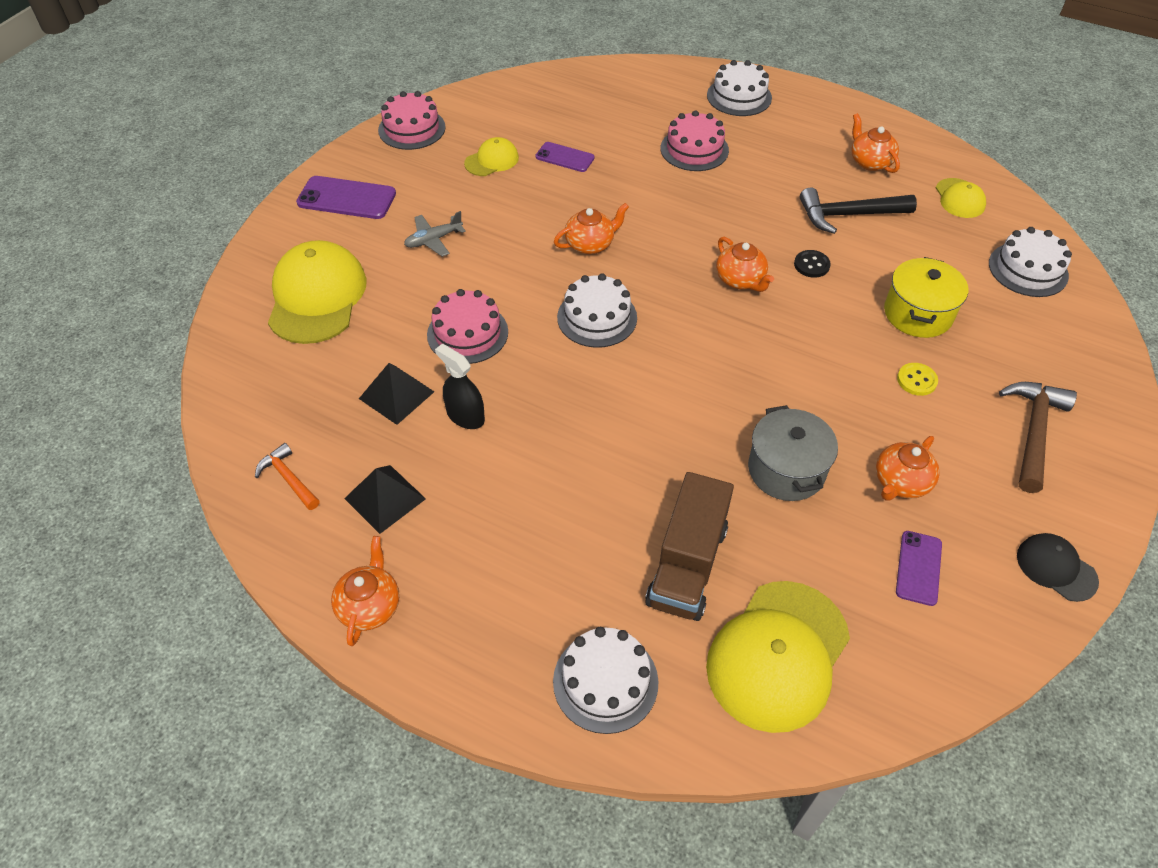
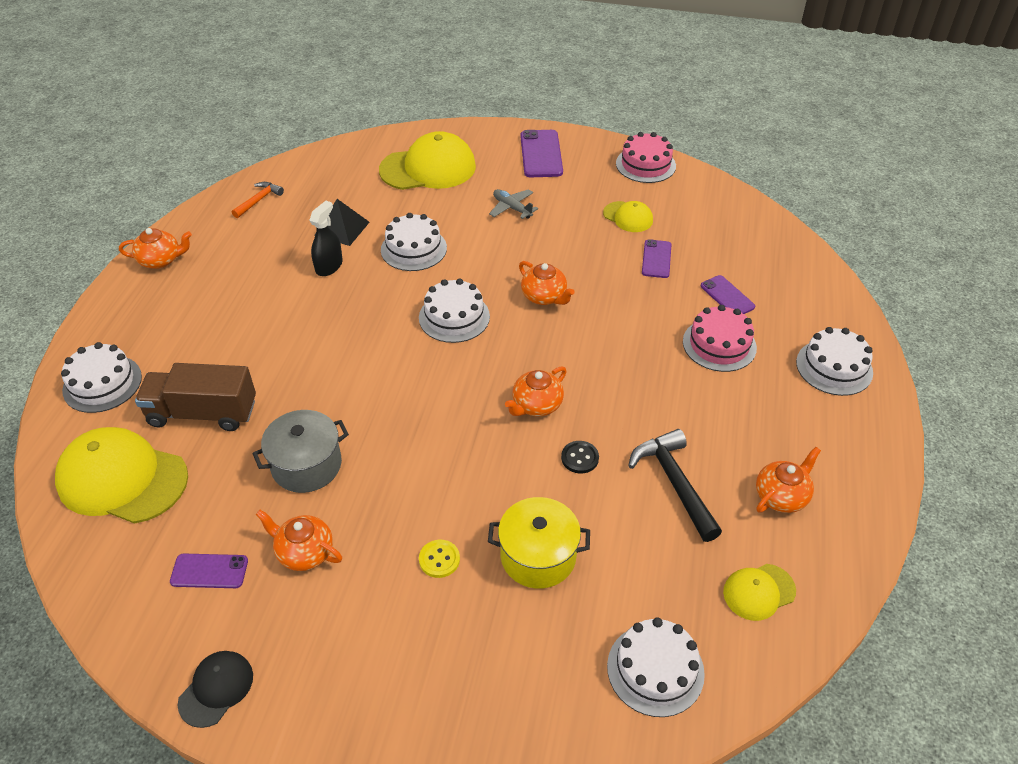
camera: 75 degrees right, 5 degrees down
black pyramid [344,465,426,534] -> none
pink cake [427,289,508,364] -> white cake [381,213,447,271]
brown hammer [999,382,1077,493] -> none
none -> purple phone [701,275,755,314]

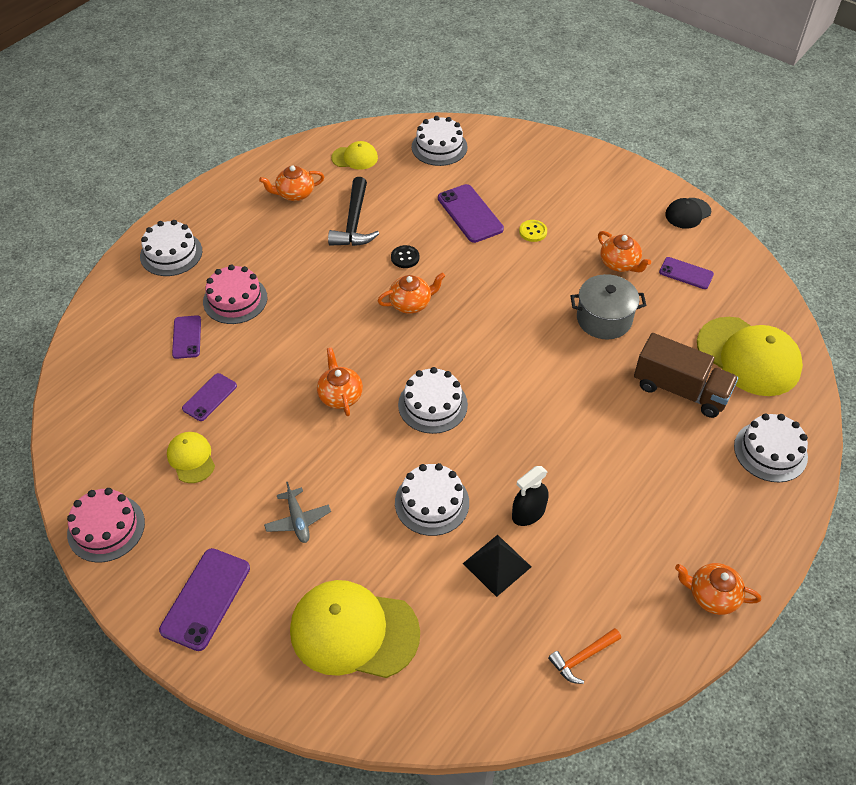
camera: 155 degrees left, 5 degrees up
yellow pot [488,497,590,589] -> purple phone [438,184,504,243]

